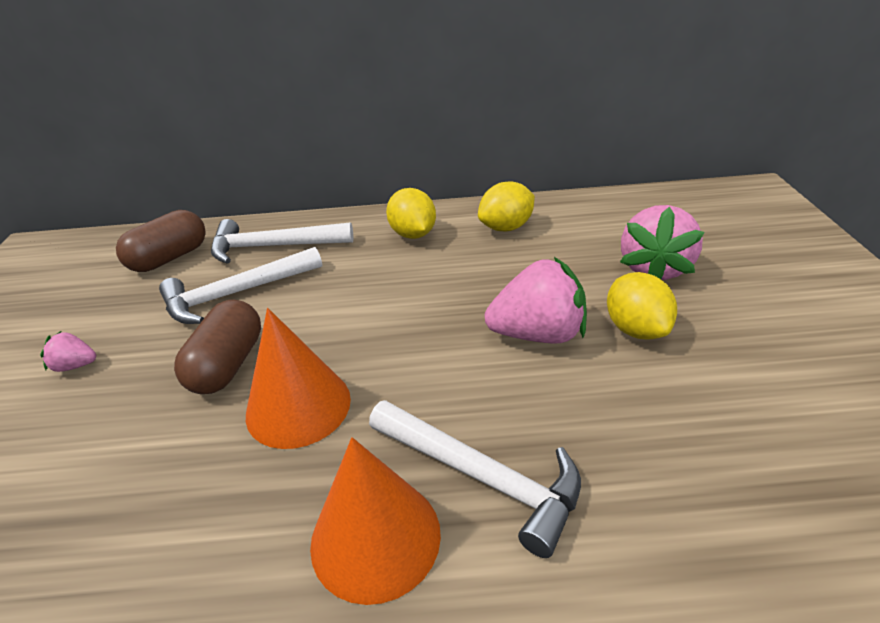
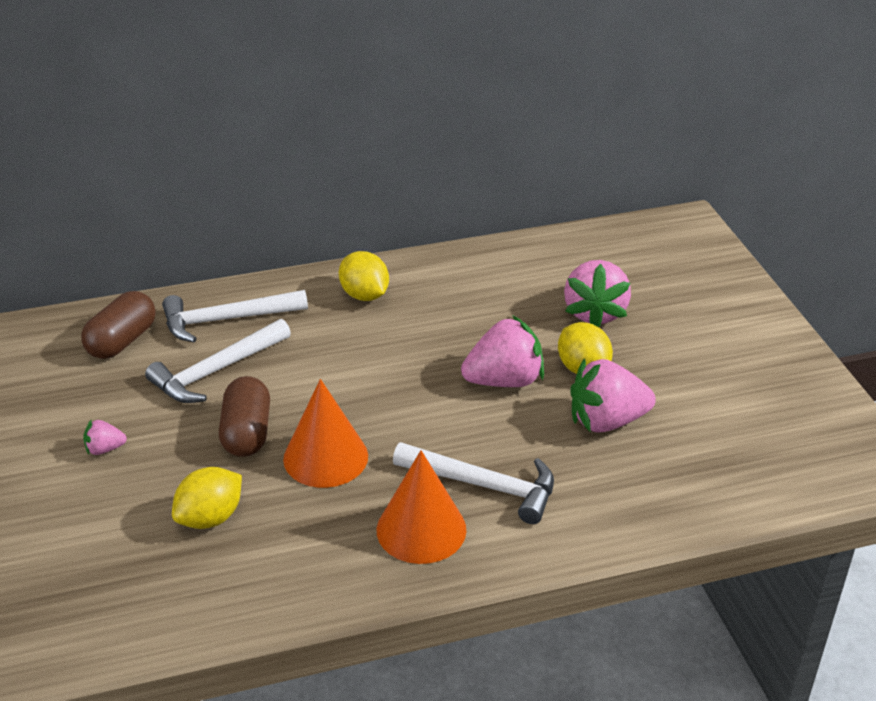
camera: 15 degrees left, 0 degrees up
yellow lemon [478,181,535,231] -> yellow lemon moved to [172,467,242,529]
none -> pink strawberry [570,358,656,433]

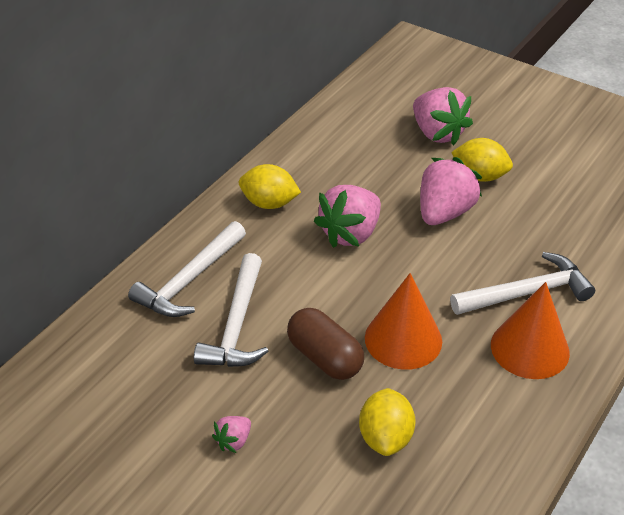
camera: 40 degrees left, 5 degrees up
brown capsule [81,291,156,359] -> none
pink strawberry [570,358,656,433] -> pink strawberry moved to [314,185,381,248]

